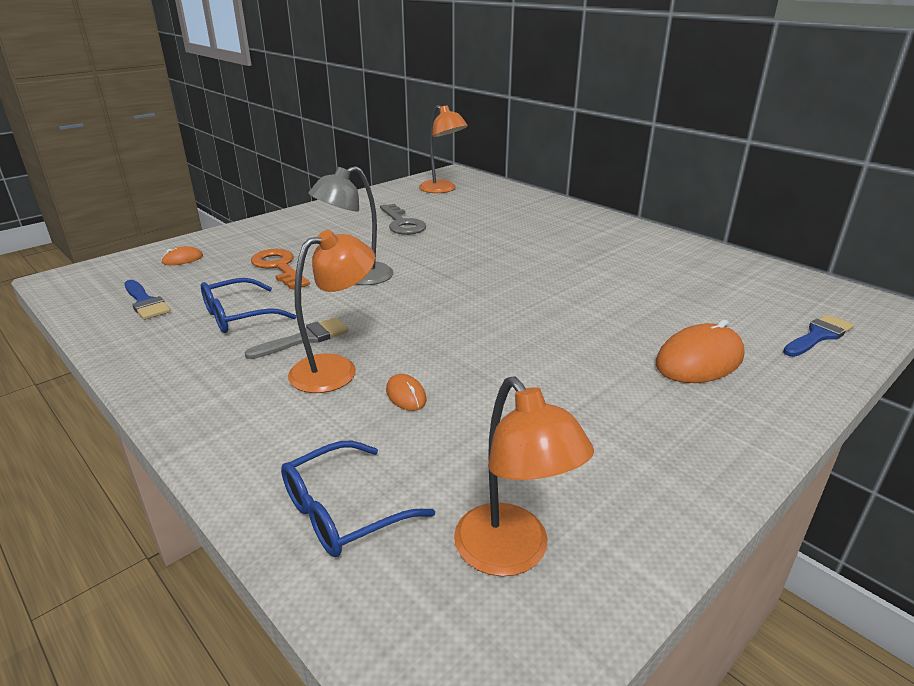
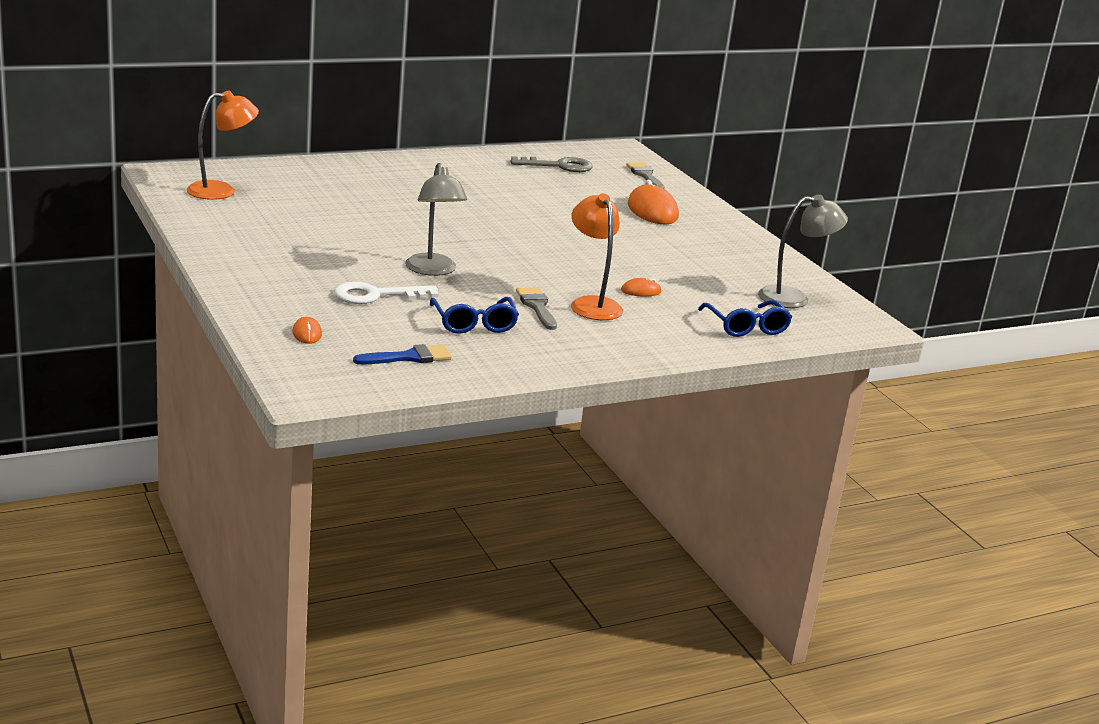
camera: 75 degrees left, 5 degrees down
orange key [251,249,310,289] -> white key [334,282,439,304]
grey key [380,204,426,235] -> grey key moved to [510,156,592,172]
orange lamp [454,377,594,577] -> grey lamp [758,194,848,308]
blue brush [783,314,854,357] -> grey brush [626,162,665,189]

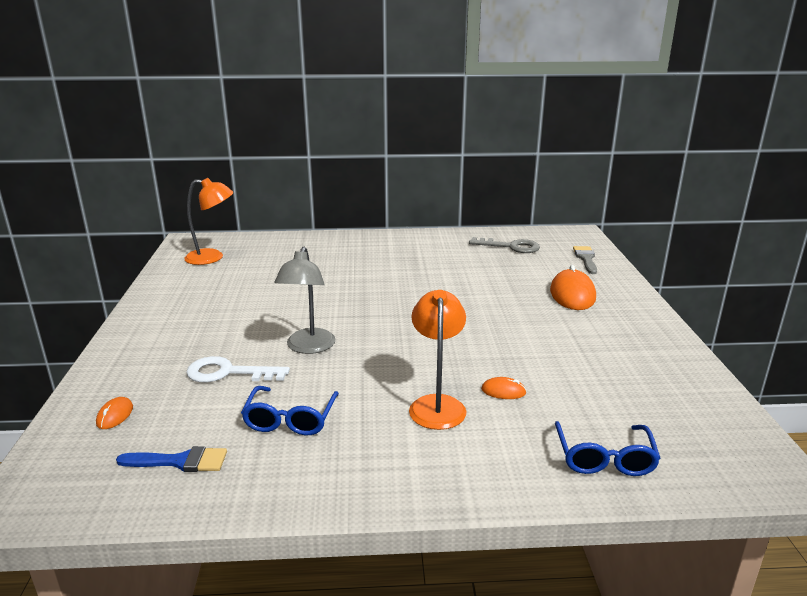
camera: 25 degrees right, 0 degrees up
grey brush [516,287,557,330] -> none
grey lamp [758,194,848,308] -> none

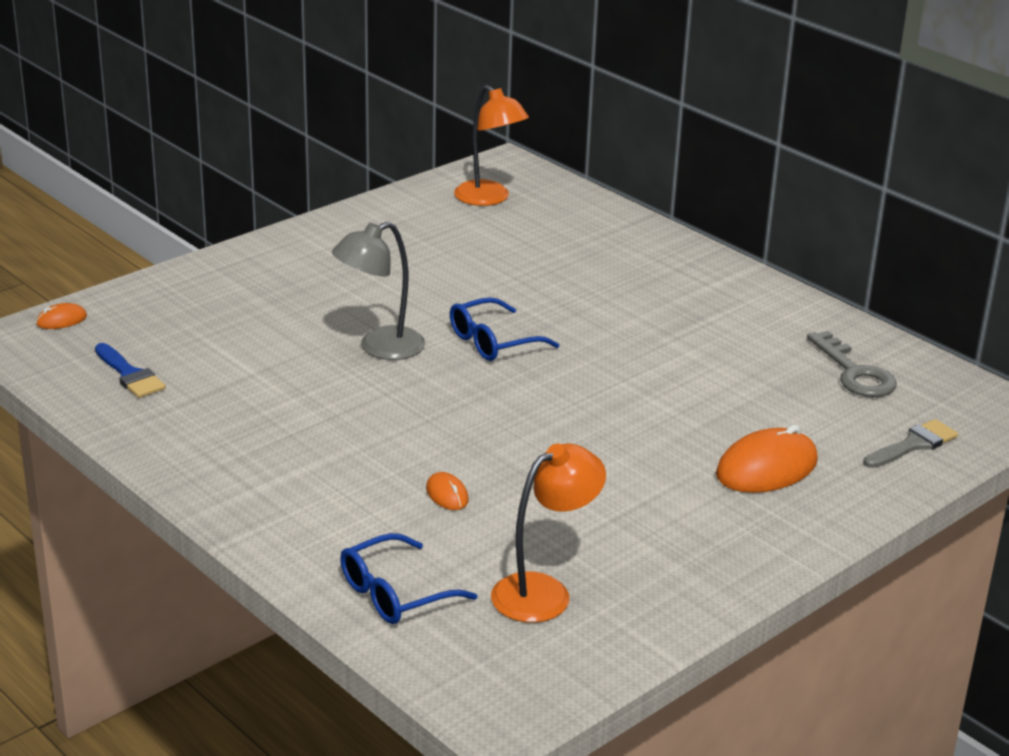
camera: 50 degrees right, 5 degrees up
orange mouse [96,397,133,429] -> orange mouse moved to [36,303,87,329]
white key [186,356,290,382] -> none
blue glasses [241,386,339,435] -> blue glasses moved to [450,297,560,361]
orange lamp [409,290,467,430] -> orange lamp moved to [491,443,606,623]

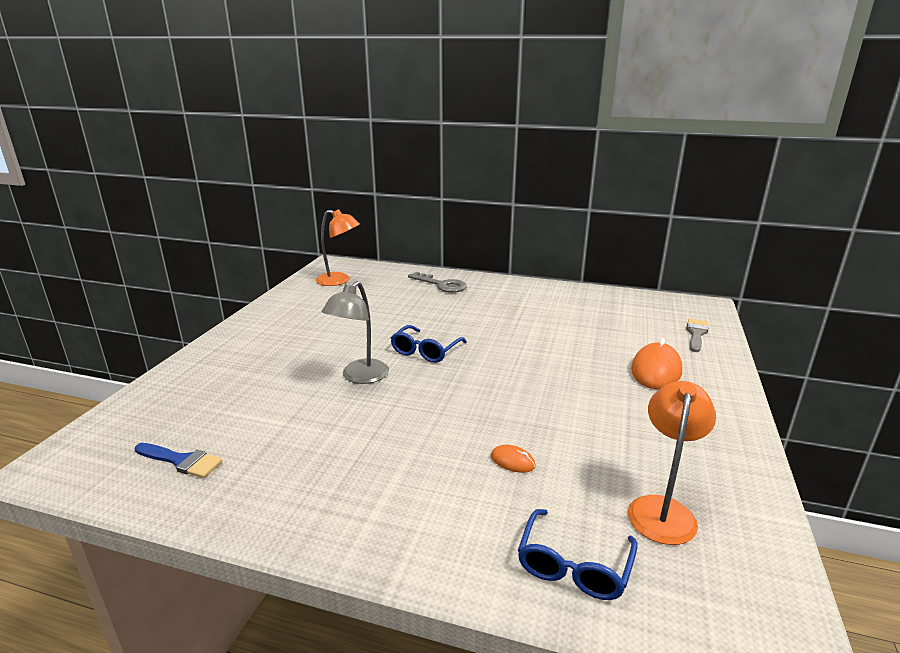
camera: 30 degrees left, 5 degrees down
orange mouse [36,303,87,329] -> none
grey key [807,331,897,397] -> grey key moved to [408,272,467,293]

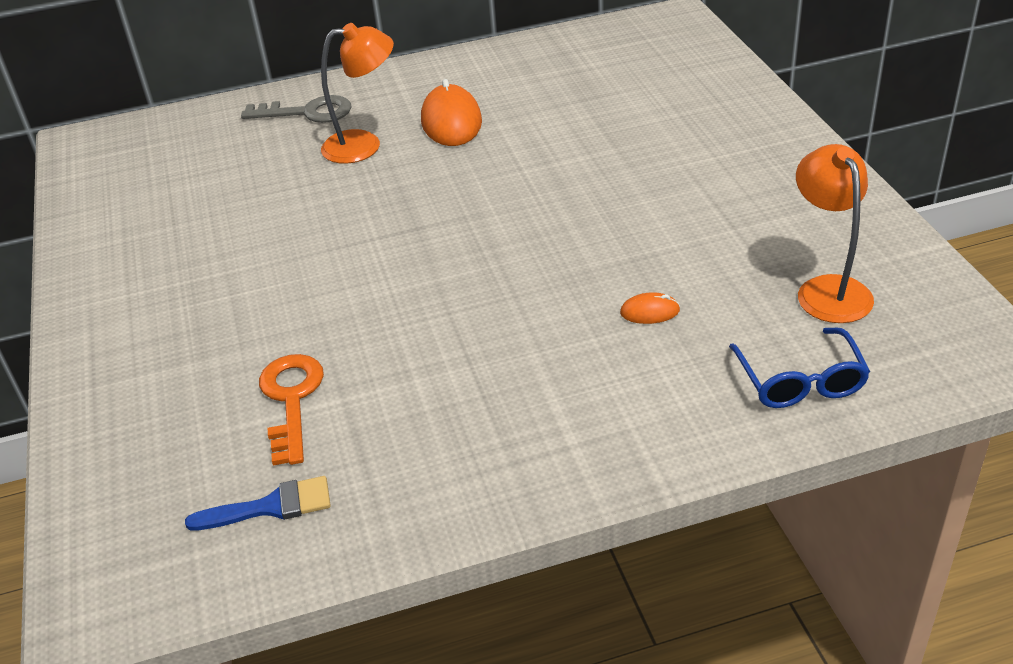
camera: 30 degrees left, 15 degrees up
orange lamp [316,209,360,286] -> orange lamp moved to [321,23,394,164]
grey lamp [322,281,389,384] -> none
blue glasses [391,325,467,363] -> none
orange mouse [631,338,682,389] -> orange mouse moved to [421,79,482,146]
grey brush [686,318,708,352] -> none
none -> orange key [259,354,324,466]

